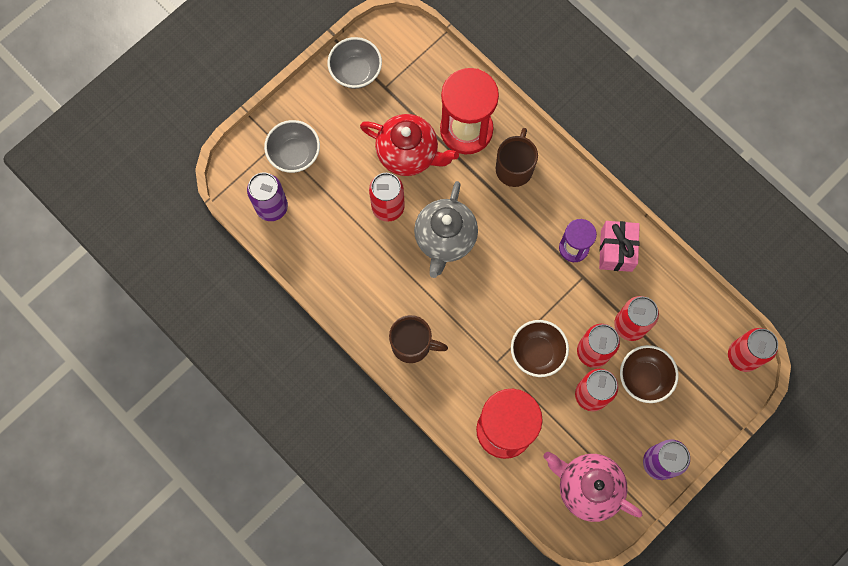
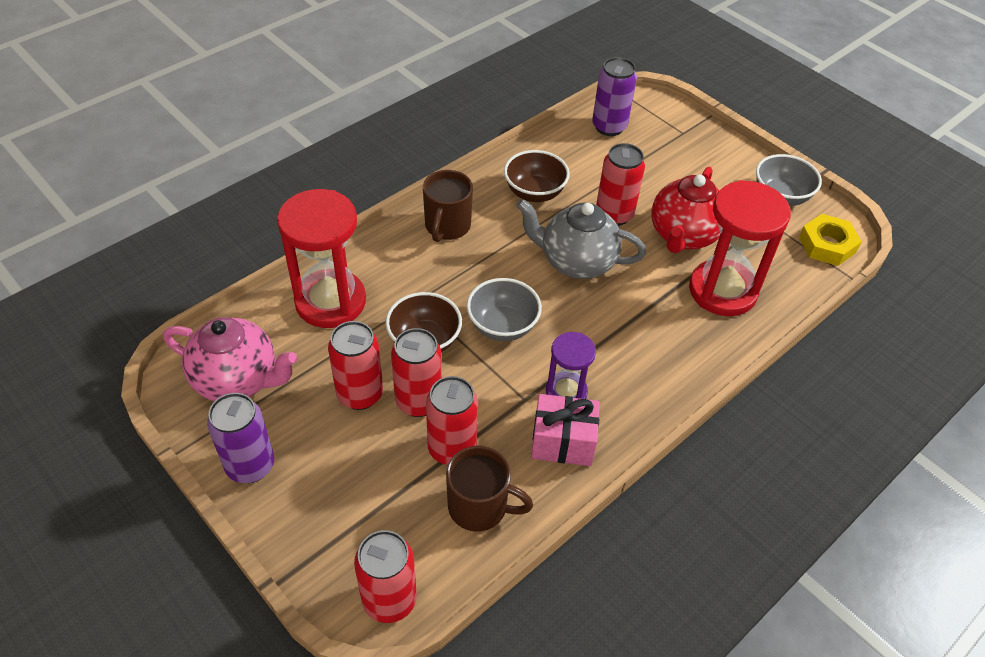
camera: 90 degrees right, 25 degrees down
grey bowl [264,120,320,173] -> grey bowl moved to [467,278,542,341]
brown mug [496,128,538,187] -> brown mug moved to [446,446,533,531]
pink teapot [544,452,642,522] -> pink teapot turned 75 degrees clockwise [163,317,297,401]
brown bowl [620,345,679,403] -> brown bowl moved to [504,150,570,202]
none -> yellow nut [799,214,862,266]

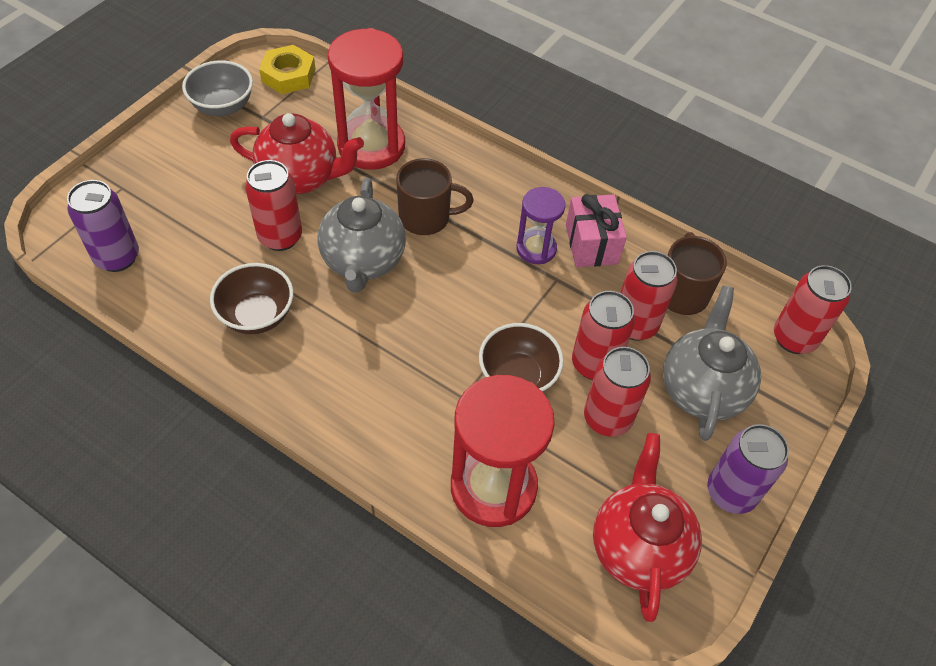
camera: 105 degrees left, 5 degrees up
pink teapot [163,317,297,401] -> red teapot [593,433,702,622]
brown mug [423,170,473,242] -> brown mug moved to [396,158,474,235]
grey bowl [467,278,542,341] -> none
none -> grey teapot [663,286,761,441]

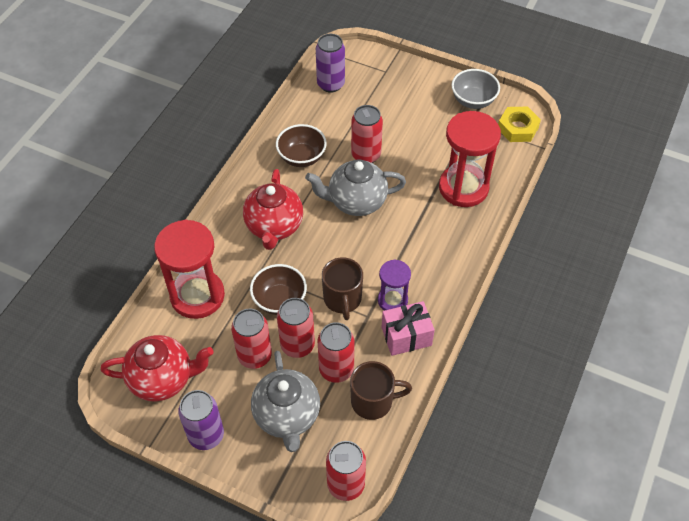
camera: 85 degrees right, 0 degrees up
red teapot [230,113,364,194] -> red teapot moved to [243,169,303,250]
brown mug [396,158,474,235] -> brown mug moved to [322,257,363,320]
grey teapot [663,286,761,441] -> grey teapot turned 75 degrees clockwise [251,351,320,452]

